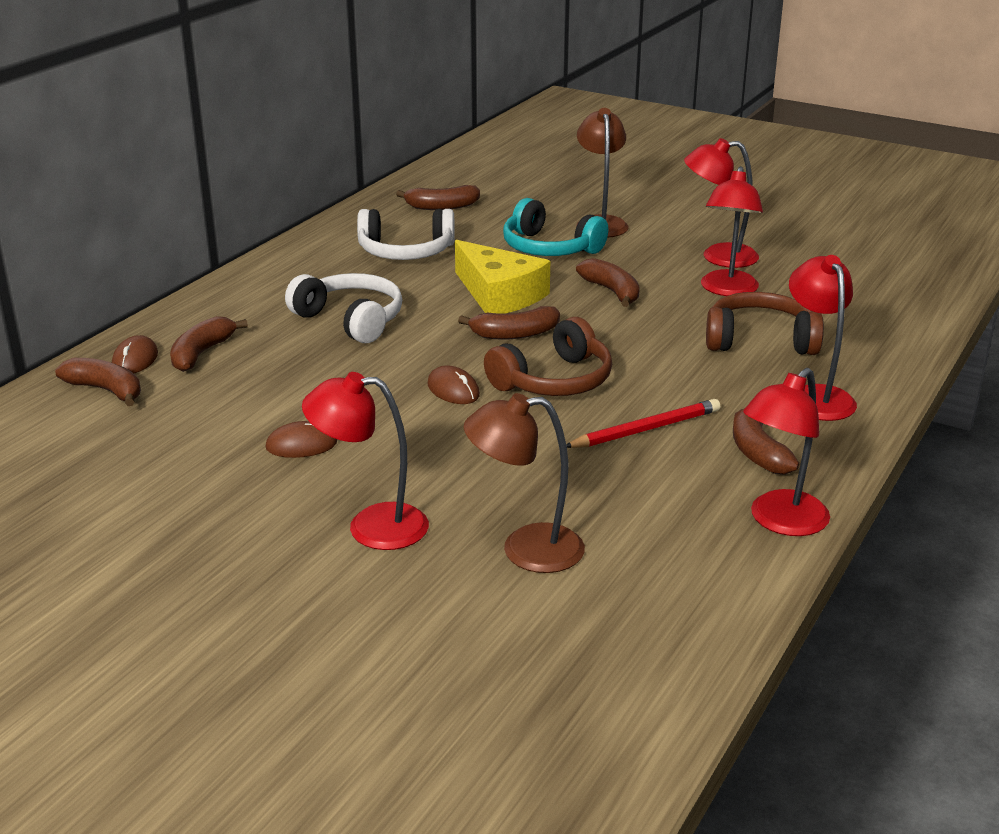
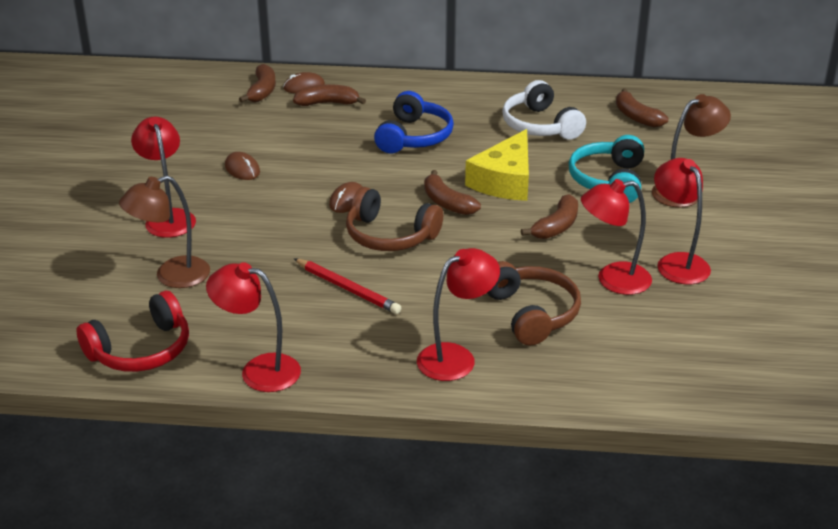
camera: 65 degrees right, 5 degrees up
white headphones [285,273,402,343] -> blue headphones [374,91,454,153]
brown lamp [464,393,585,573] -> brown lamp turned 90 degrees counterclockwise [119,175,210,288]
brown banana [733,408,799,475] -> none
none -> red headphones [77,291,189,372]

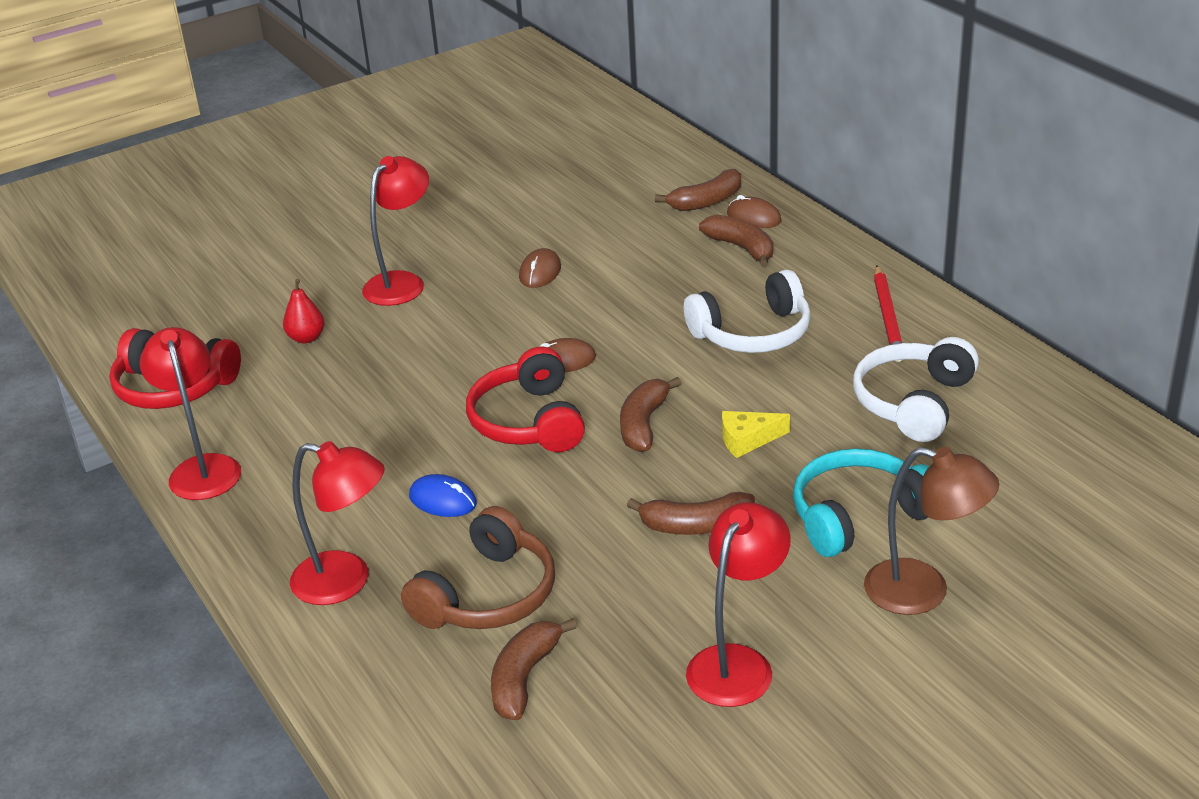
camera: 55 degrees right, 0 degrees up
brown lamp [119,175,210,288] -> red pear [283,279,325,344]
red pencil [294,258,401,314] -> red pencil moved to [874,265,902,362]
brown headphones [346,187,443,251] -> red headphones [466,346,585,452]
blue headphones [374,91,454,153] -> white headphones [684,269,811,353]
yellow cheese [465,129,529,201] -> yellow cheese [722,411,790,458], size x0.50
red lamp [581,179,652,295] -> none
brown banana [616,88,668,128] -> brown banana moved to [491,618,577,720]
none -> blue mouse [409,474,477,517]

